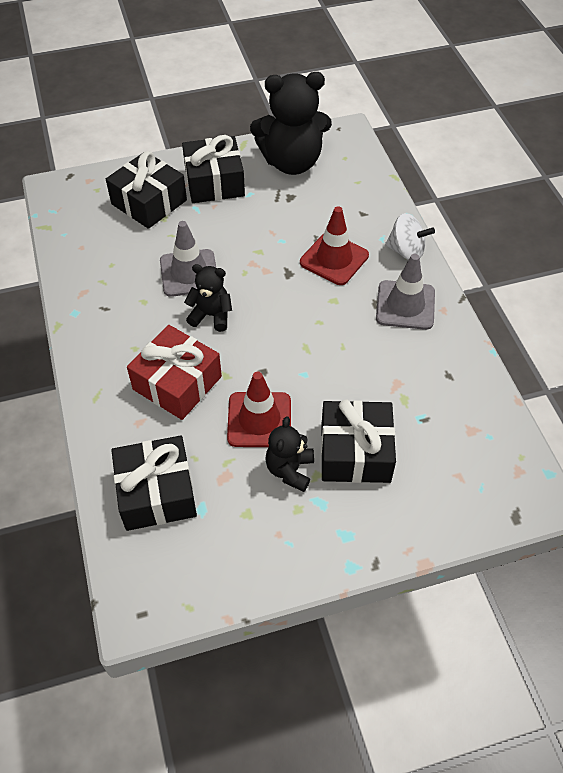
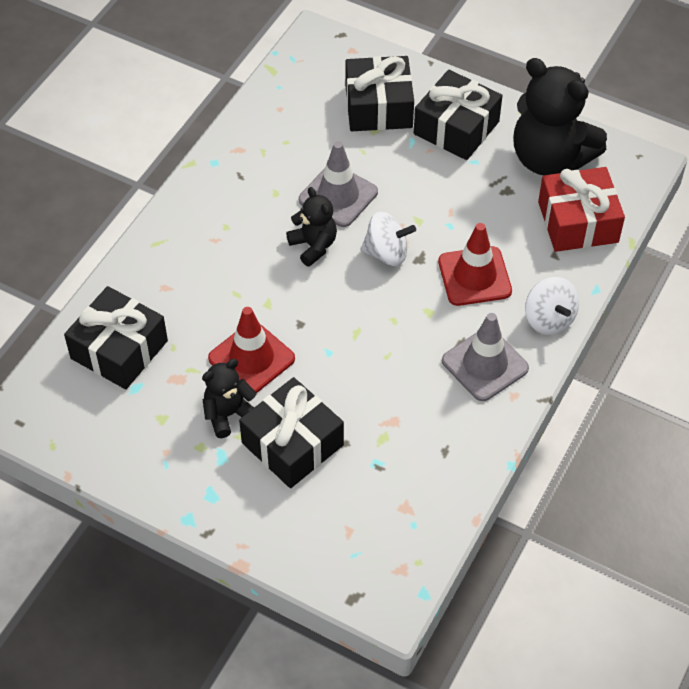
camera: 45 degrees right, 0 degrees up
red gift [127,325,222,420] -> red gift moved to [538,167,625,252]
none -> white spinning top [361,212,416,266]

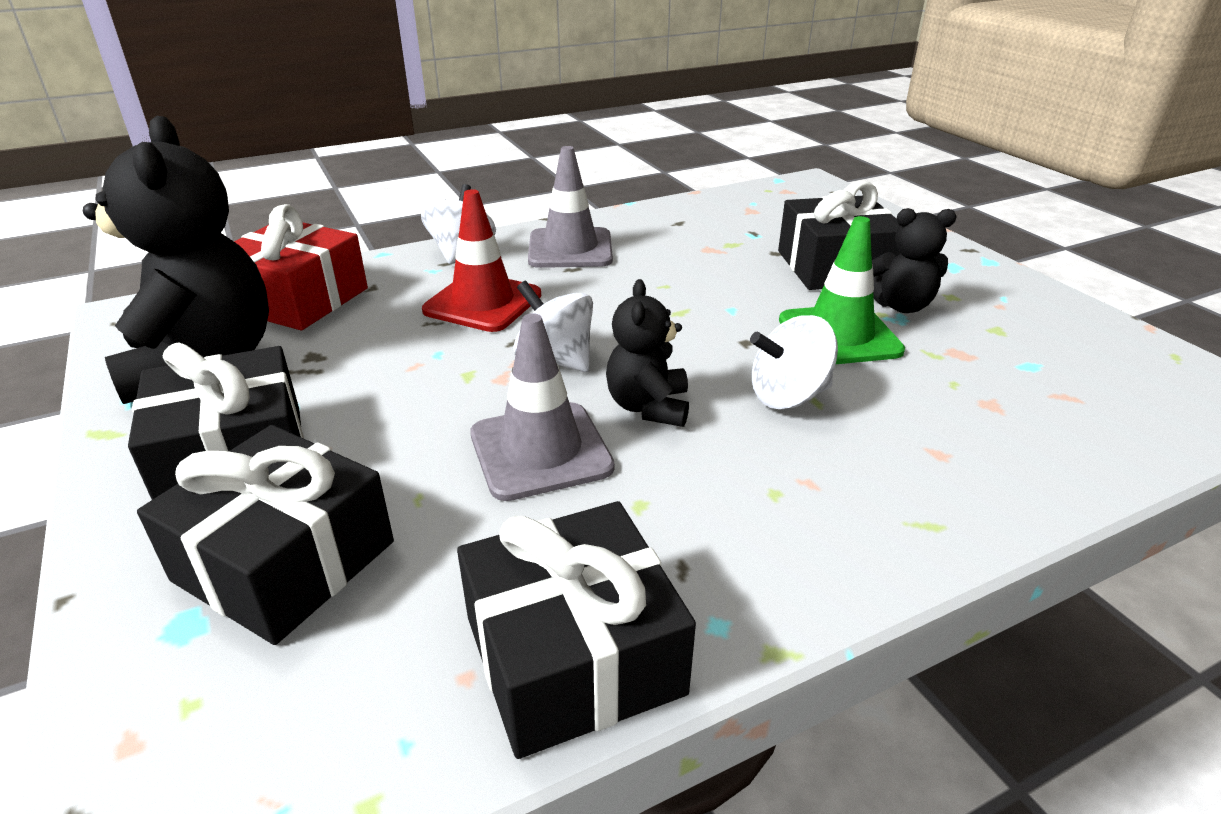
camera: 145 degrees left, 20 degrees down
black gift [64,286,168,389] -> black gift moved to [457,501,696,759]
red traffic cone [208,307,295,393] -> green traffic cone [779,216,905,364]
none -> white spinning top [750,315,838,410]

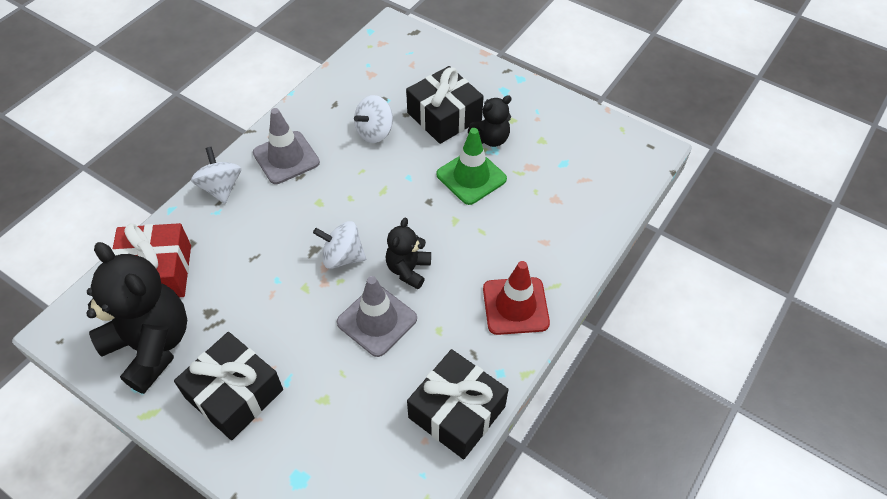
camera: 30 degrees left, 20 degrees up
black gift [137,425,394,645] -> none
red traffic cone [422,189,541,332] -> red traffic cone moved to [483,261,550,335]
black teddy bear [606,279,689,427] -> black teddy bear turned 45 degrees clockwise [386,218,431,289]
white spinning top [750,315,838,410] -> white spinning top moved to [354,95,393,143]

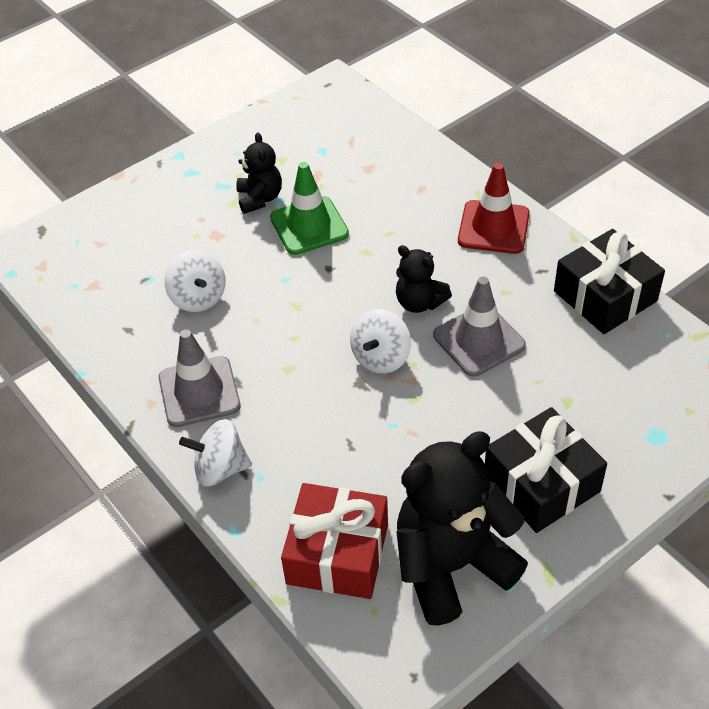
camera: 70 degrees left, 5 degrees down
black gift [406,66,484,144] -> none

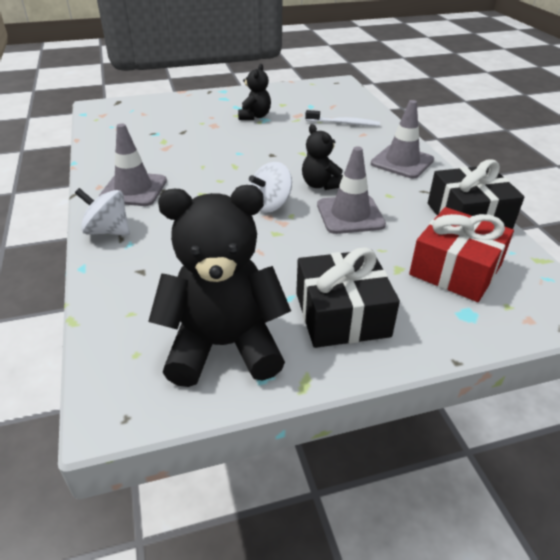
camera: 20 degrees right, 10 degrees down
white spinning top [164,250,226,312] -> none
green traffic cone [270,162,349,255] -> none
red gift [281,483,388,599] -> red gift moved to [409,207,514,302]
red traffic cone [458,163,530,254] -> grey traffic cone [371,100,434,178]
none -> white toothbrush [305,110,380,126]

